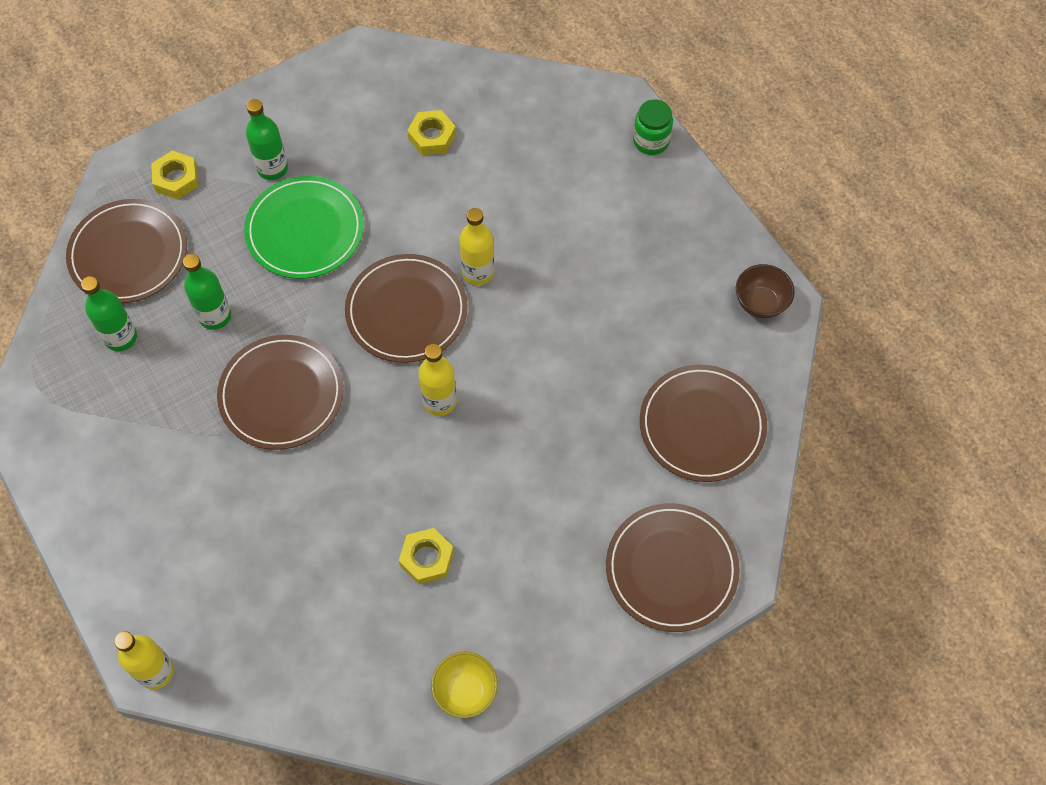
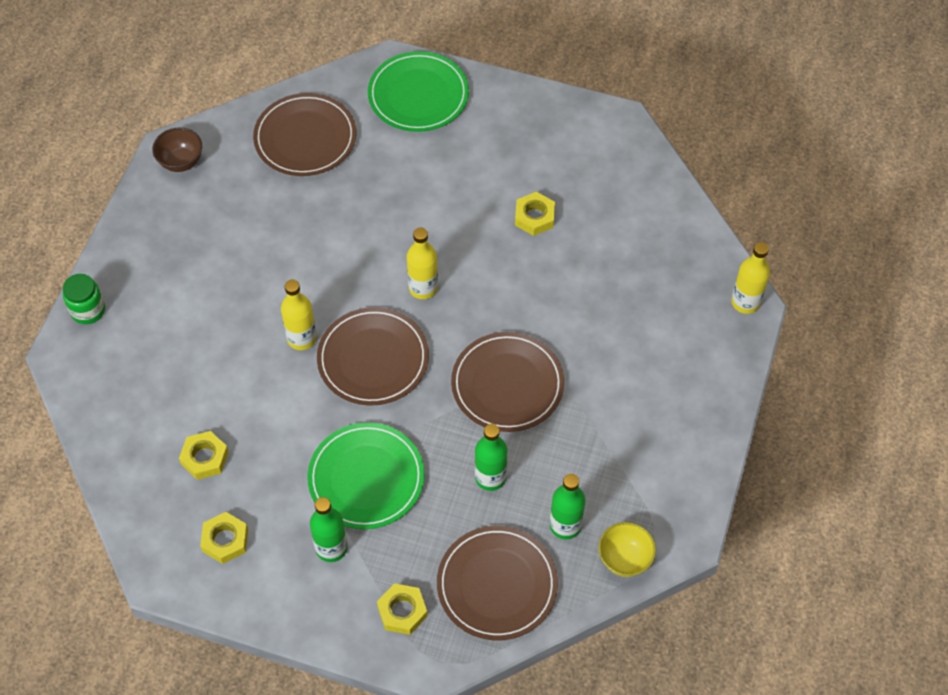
camera: 130 degrees left, 5 degrees down
yellow bowl [431,652,498,718] -> yellow bowl moved to [598,522,656,577]
brown plate [606,503,740,632] -> green plate [368,51,469,132]
none -> yellow nut [200,512,248,564]

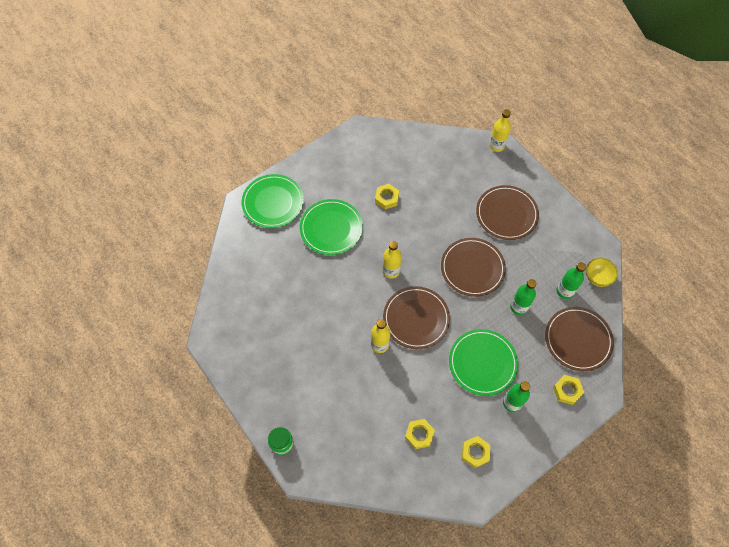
camera: 55 degrees left, 5 degrees up
brown bowl [152,128,202,172] -> none
brown plate [253,93,356,176] -> brown plate moved to [476,185,539,240]
none -> green plate [300,199,363,255]

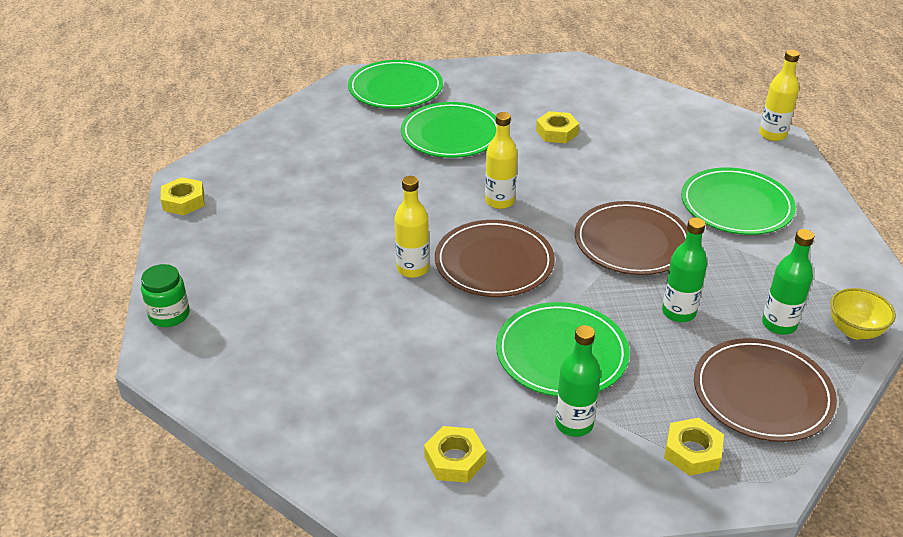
camera: 30 degrees right, 25 degrees down
yellow nut [405,419,435,449] -> yellow nut moved to [161,177,204,215]
brown plate [476,185,539,240] -> green plate [681,167,796,235]

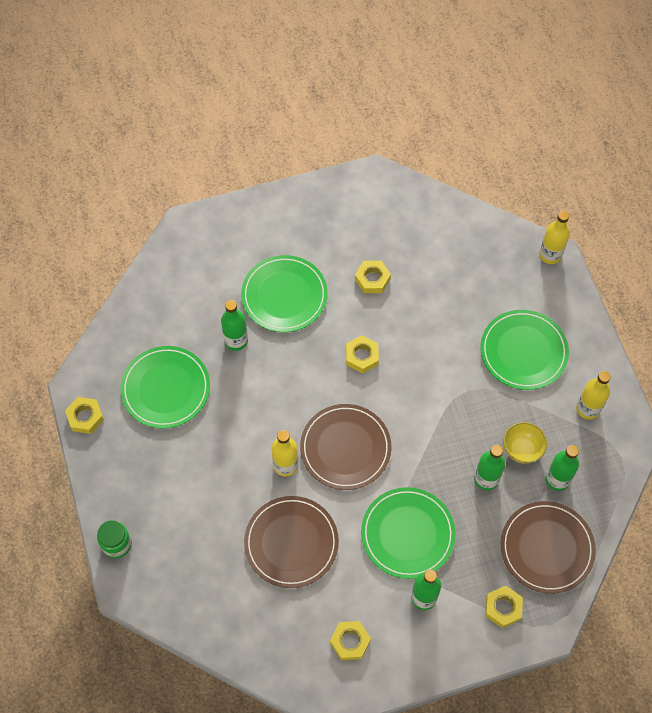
camera: 10 degrees left, 25 degrees up
green plate [348,60,443,109] -> green plate moved to [120,346,210,429]
yellow bottle [485,112,517,209] -> yellow bottle moved to [576,371,611,420]
brown plate [575,201,688,275] -> brown plate moved to [244,496,339,588]
yellow bowl [830,288,896,339] -> yellow bowl moved to [503,422,547,464]
none -> green bottle [221,300,248,351]
none -> yellow nut [346,335,379,373]

